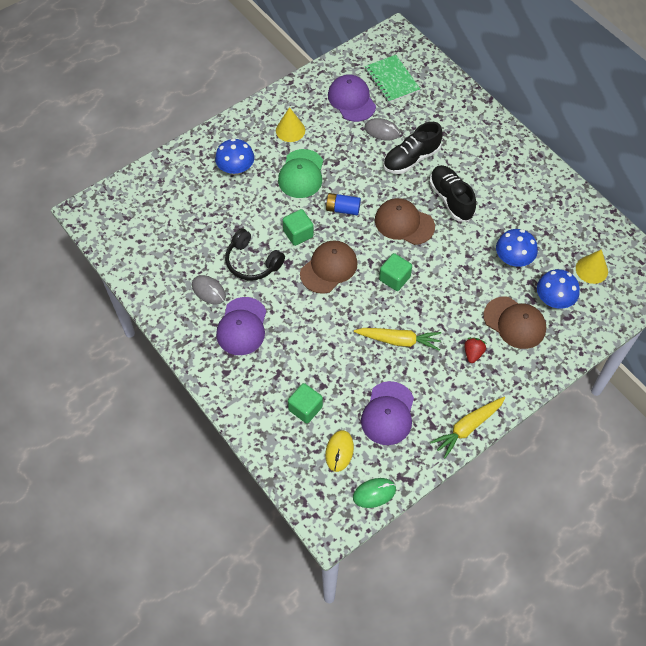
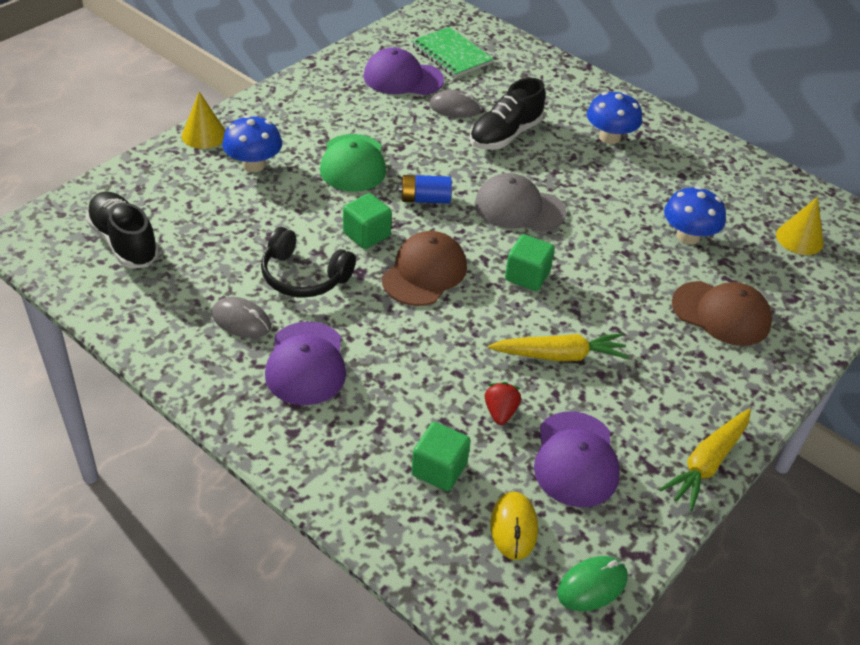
camera: 15 degrees left, 15 degrees down
yellow cone [276,107,305,142] -> yellow cone moved to [181,92,226,149]
purple cap [328,74,376,122] -> purple cap turned 45 degrees counterclockwise [364,48,444,95]
brown cap [375,198,435,245] -> grey cap [475,173,566,232]
black shoe [429,165,476,222] -> black shoe moved to [85,192,160,268]
red strawberry [464,338,487,363] -> red strawberry moved to [485,382,521,425]
blue mushroom [537,269,580,309] -> blue mushroom moved to [587,92,642,144]

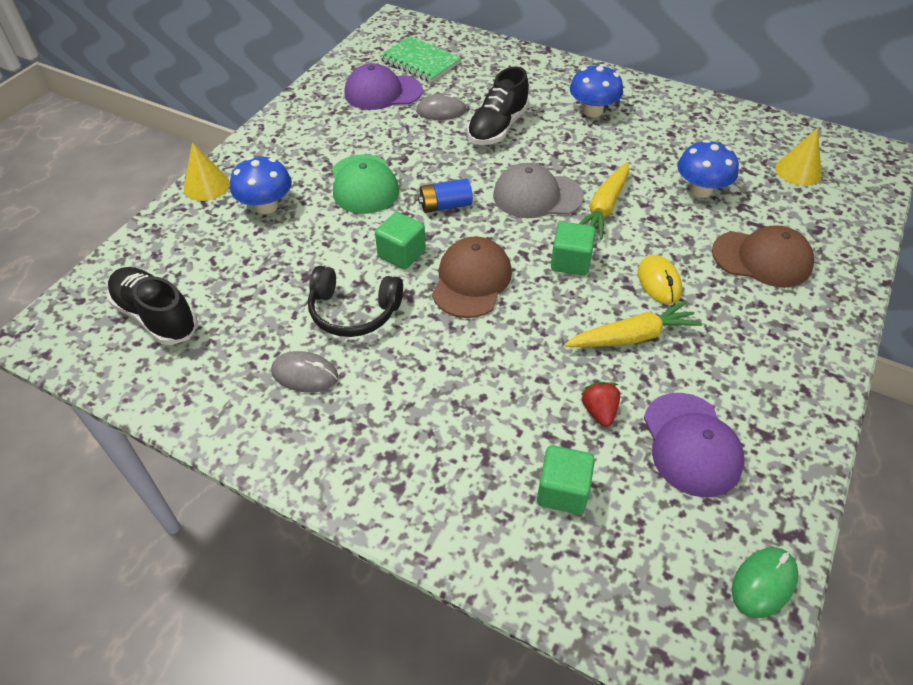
camera: 10 degrees left, 5 degrees up
purple cap [265,321,346,405] -> none
yellow mouse [490,492,538,560] -> yellow mouse moved to [638,255,682,304]
yellow carrot [659,409,751,511] -> yellow carrot moved to [579,162,629,239]

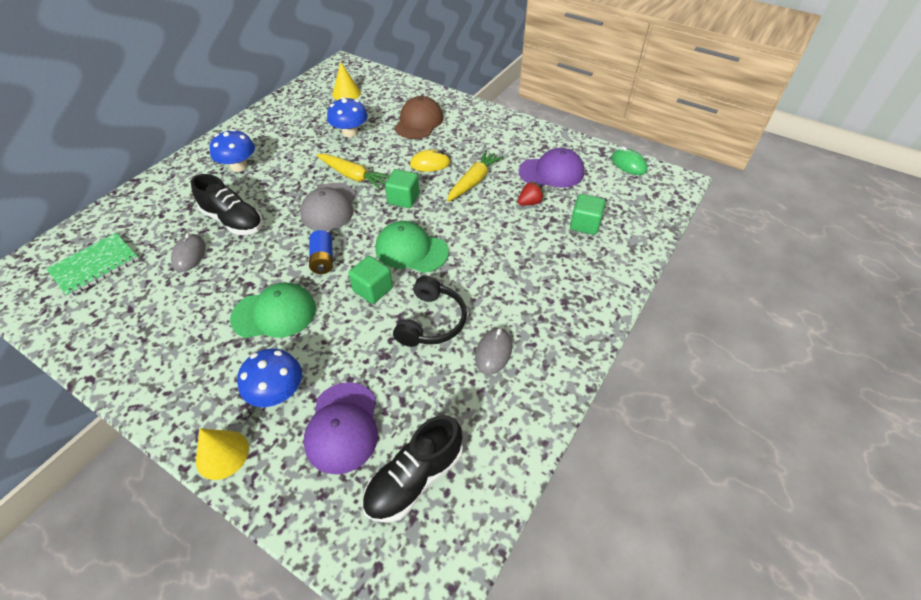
camera: 85 degrees left, 0 degrees up
purple cap [344,63,423,110] -> purple cap moved to [304,382,378,474]
brown cap [432,236,512,318] -> green cap [375,221,449,273]
yellow carrot [564,301,702,347] -> yellow carrot turned 45 degrees clockwise [447,150,503,202]
red strawberry [581,382,620,427] -> red strawberry turned 150 degrees clockwise [518,181,544,206]

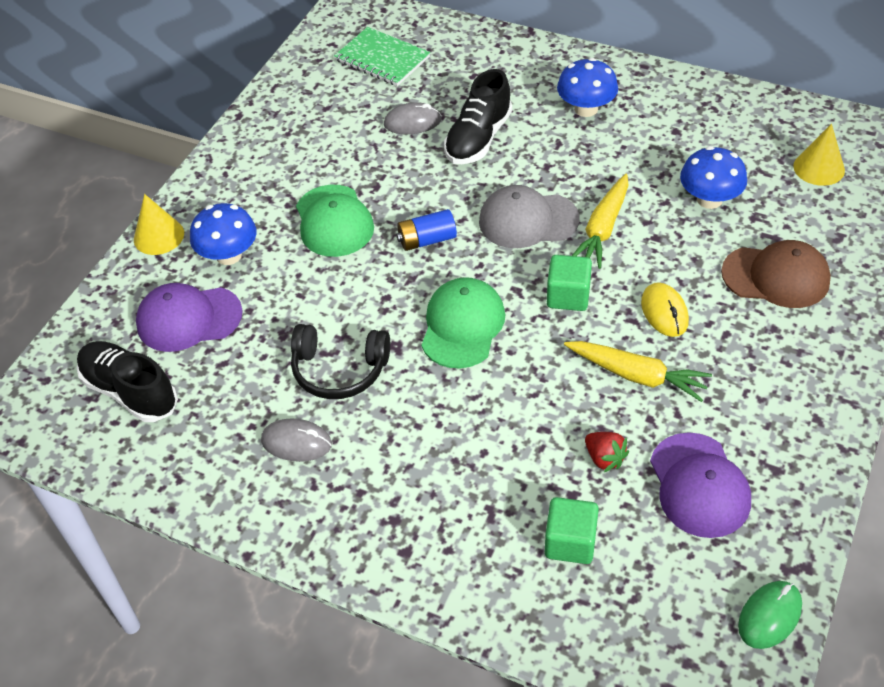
camera: 85 degrees right, 0 degrees up
green cube [348,256,393,304] -> none

